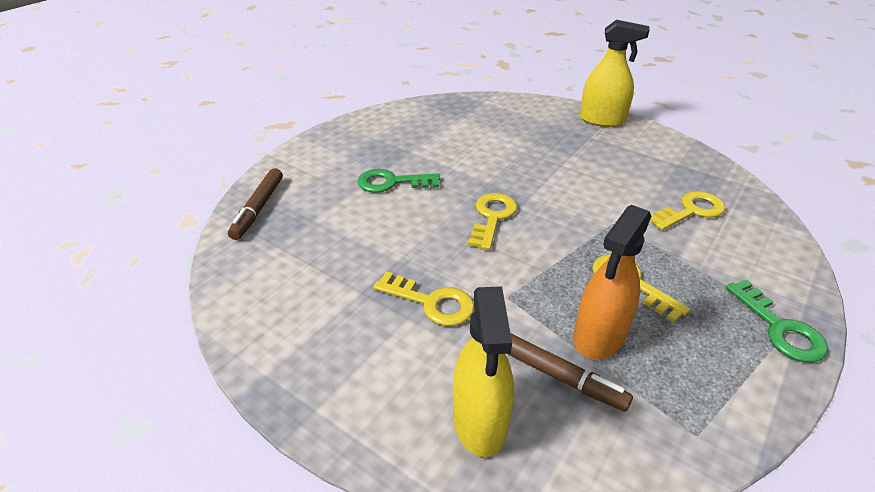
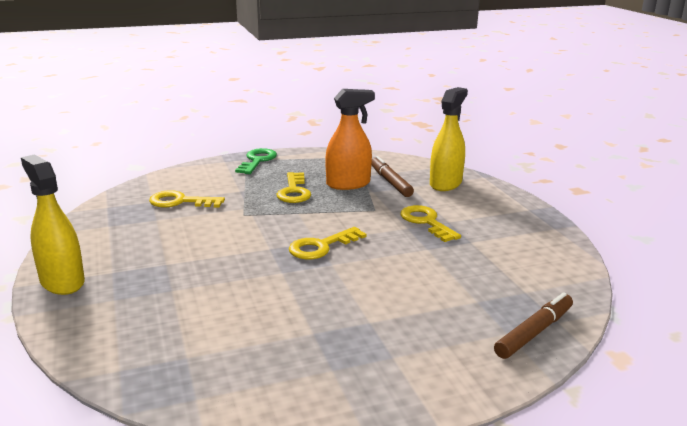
camera: 145 degrees left, 15 degrees down
green key [357,169,440,193] -> none

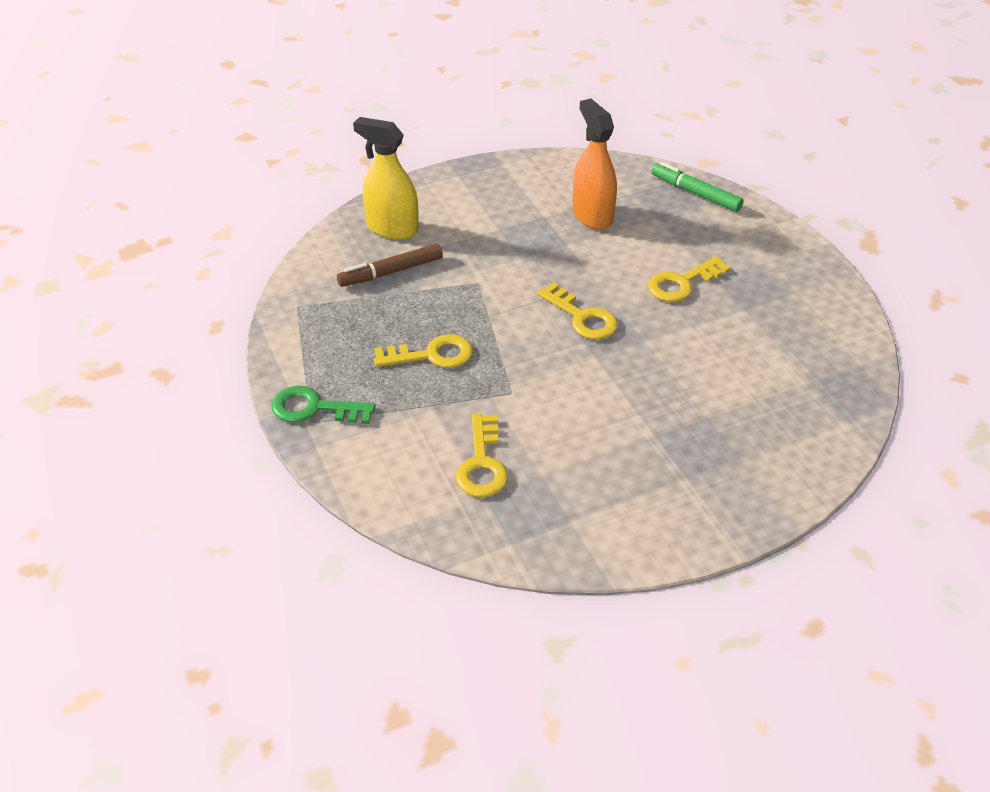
camera: 95 degrees left, 20 degrees up
yellow spray bottle [21,154,85,295] -> none
orange spray bottle [325,89,375,190] -> orange spray bottle moved to [573,99,617,230]
yellow key [400,205,461,242] -> yellow key moved to [648,256,731,302]
brown marker [494,292,573,359] -> green marker [651,162,744,212]

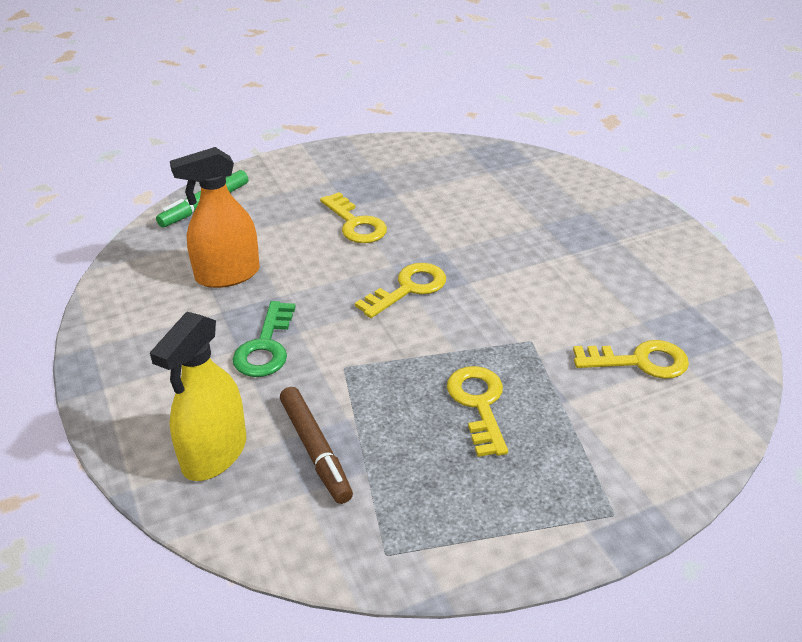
camera: 90 degrees left, 5 degrees down
green key [272,386,376,424] -> green key moved to [232,301,296,377]

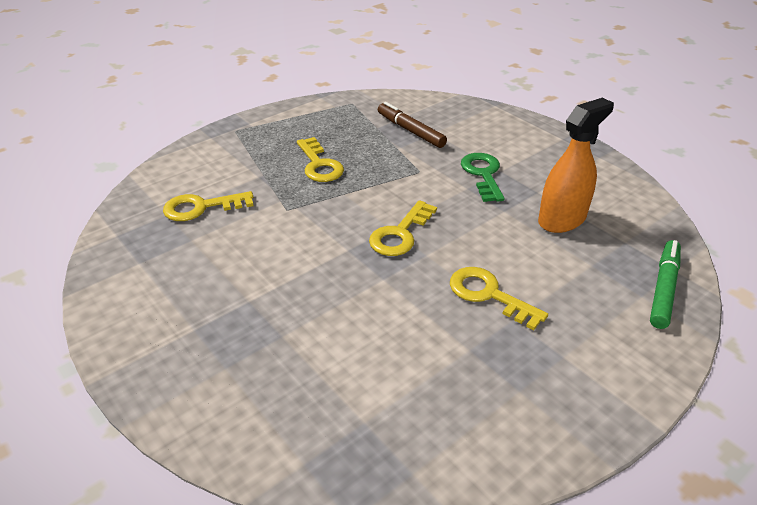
camera: 165 degrees right, 0 degrees up
yellow spray bottle [150,312,246,481] -> none

